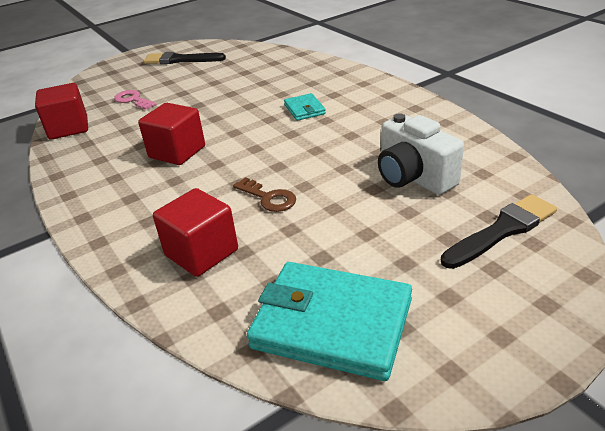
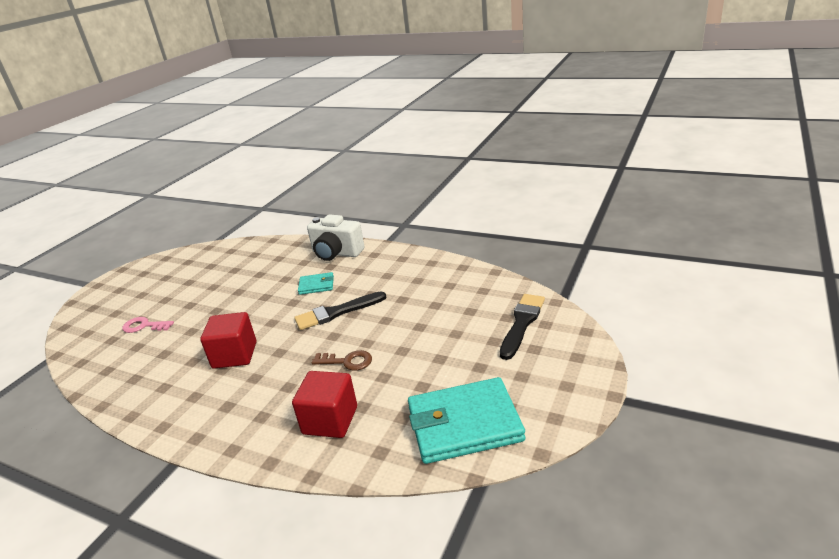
camera: 30 degrees left, 5 degrees down
red cube [35,83,88,140] -> none
black brush [144,52,226,64] -> black brush moved to [294,291,386,330]
turquoise wallet [284,93,326,121] -> turquoise wallet turned 45 degrees counterclockwise [298,272,334,295]
white camera [378,113,464,195] -> white camera moved to [307,214,364,261]

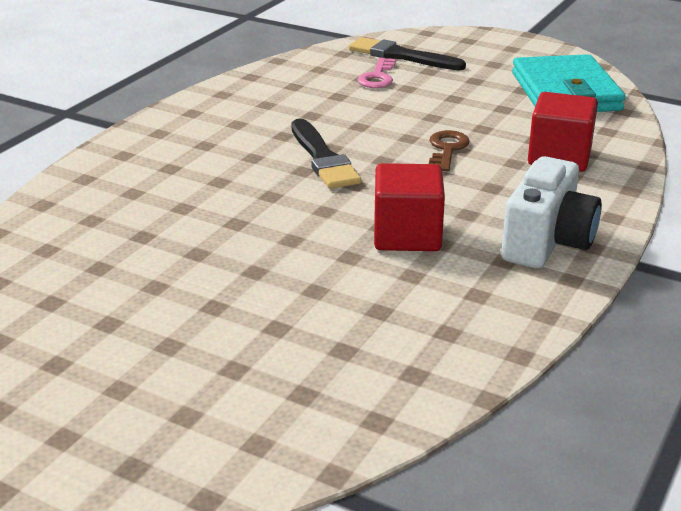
camera: 90 degrees left, 0 degrees up
pink key [122,317,174,333] -> pink key moved to [357,57,396,88]
turquoise wallet [298,272,334,295] -> none
white camera [307,214,364,261] -> white camera moved to [501,156,602,268]

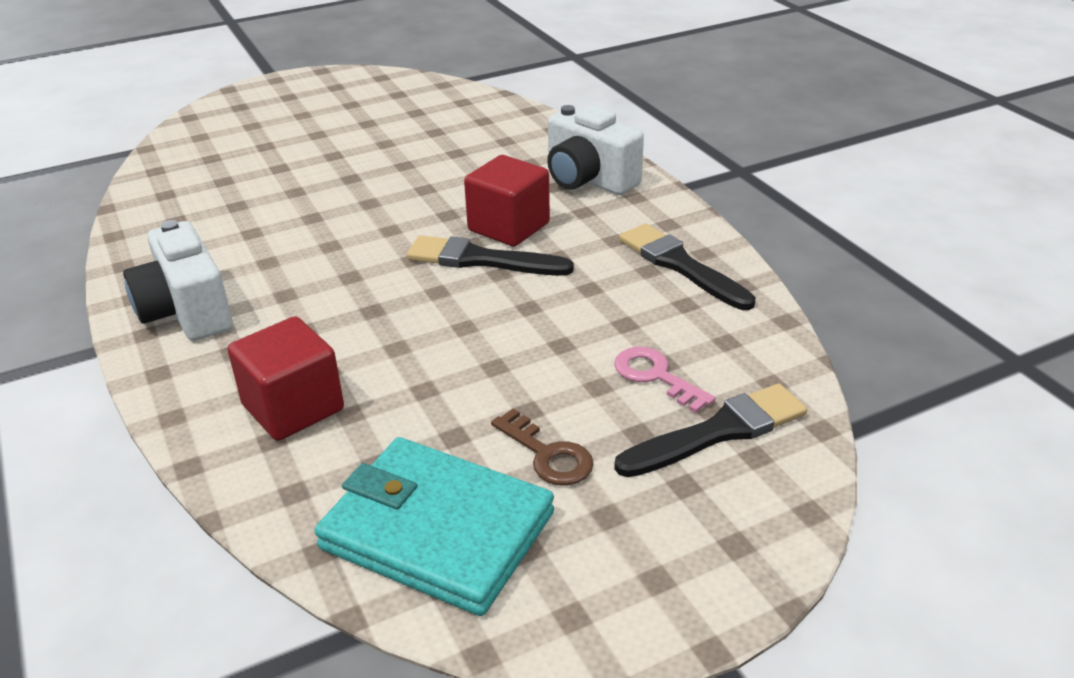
camera: 125 degrees right, 5 degrees up
red cube [374,163,445,251] -> red cube moved to [464,155,550,247]
brown key [429,130,470,171] -> brown key moved to [491,408,594,486]
none -> white camera [547,105,644,195]
none -> black brush [619,224,756,310]

